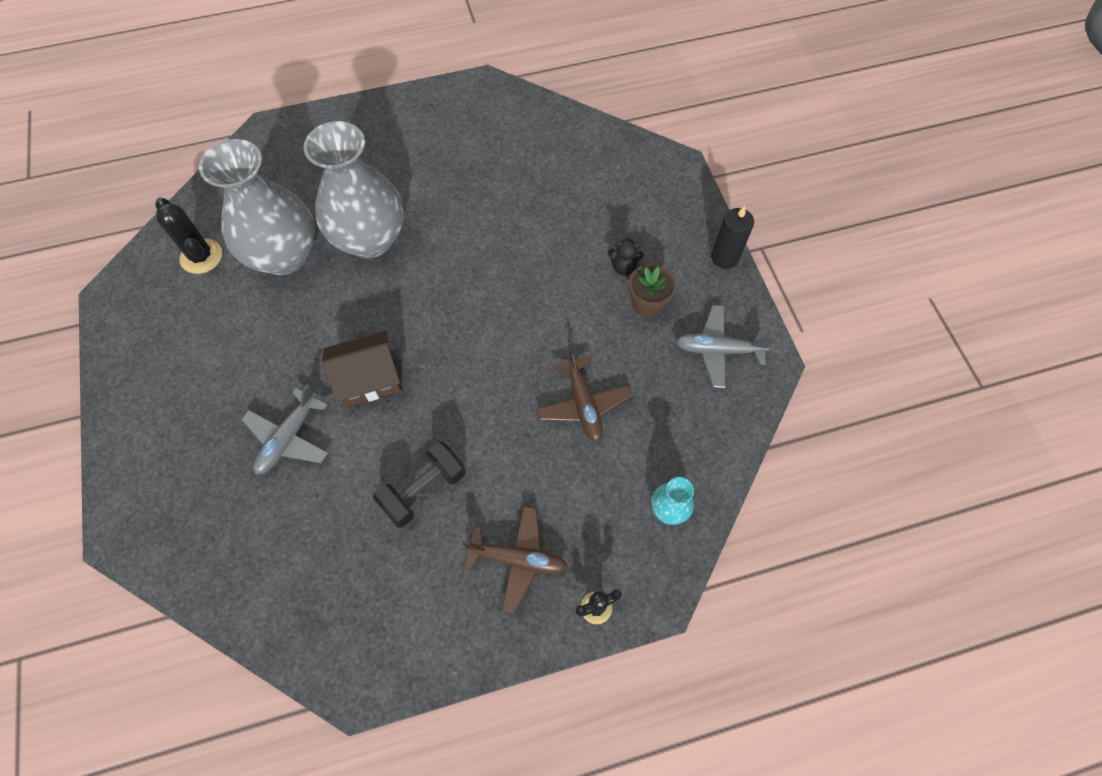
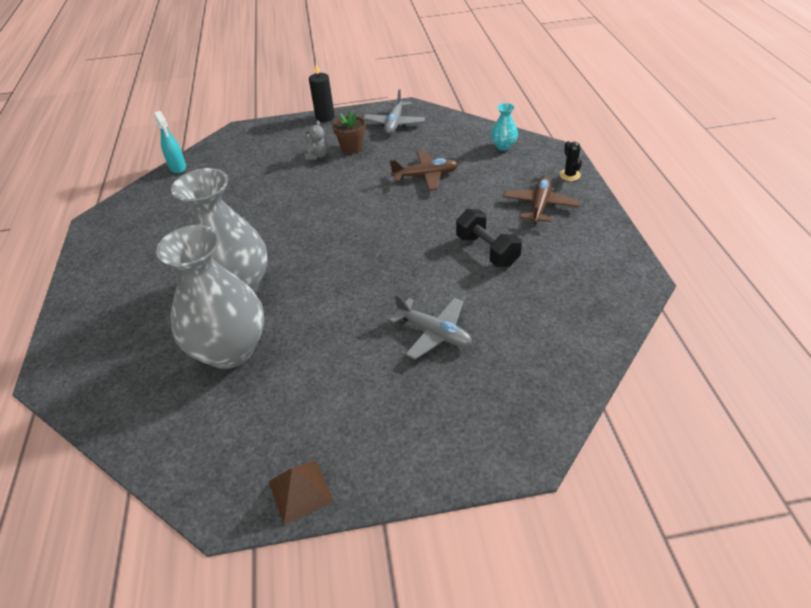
camera: 80 degrees left, 20 degrees down
black cactus [155,198,222,274] -> none
brown house [322,331,401,407] -> none
black teddy bear [608,238,644,276] -> grey teddy bear [305,121,328,160]
none -> turquoise spray bottle [154,111,186,173]
none -> brown pyramid [269,461,334,525]

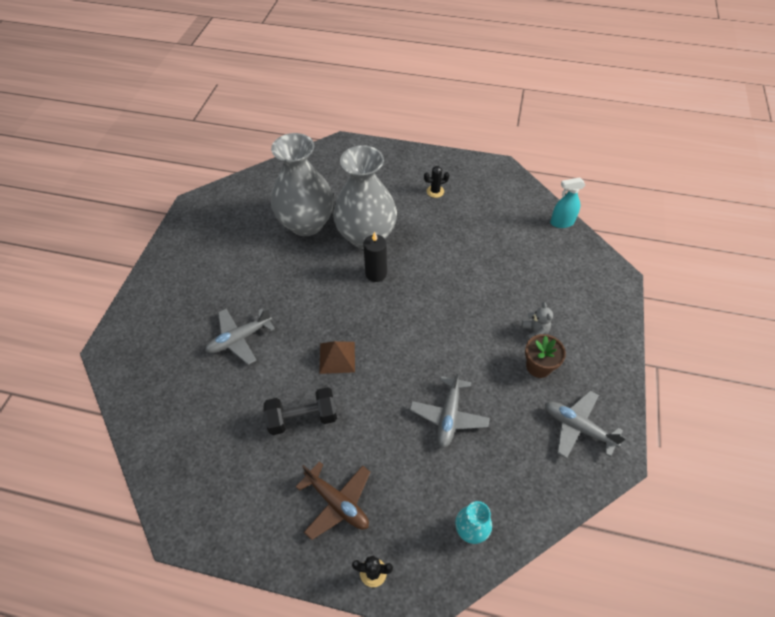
camera: 110 degrees right, 10 degrees up
brown pyramid [269,461,334,525] -> brown pyramid moved to [319,341,355,374]
grey teddy bear [305,121,328,160] -> grey teddy bear turned 135 degrees counterclockwise [522,302,553,341]
black candle [309,63,335,122] -> black candle moved to [363,232,387,282]
brown plane [390,151,458,191] -> grey plane [410,369,490,448]
none -> black cactus [424,166,449,198]

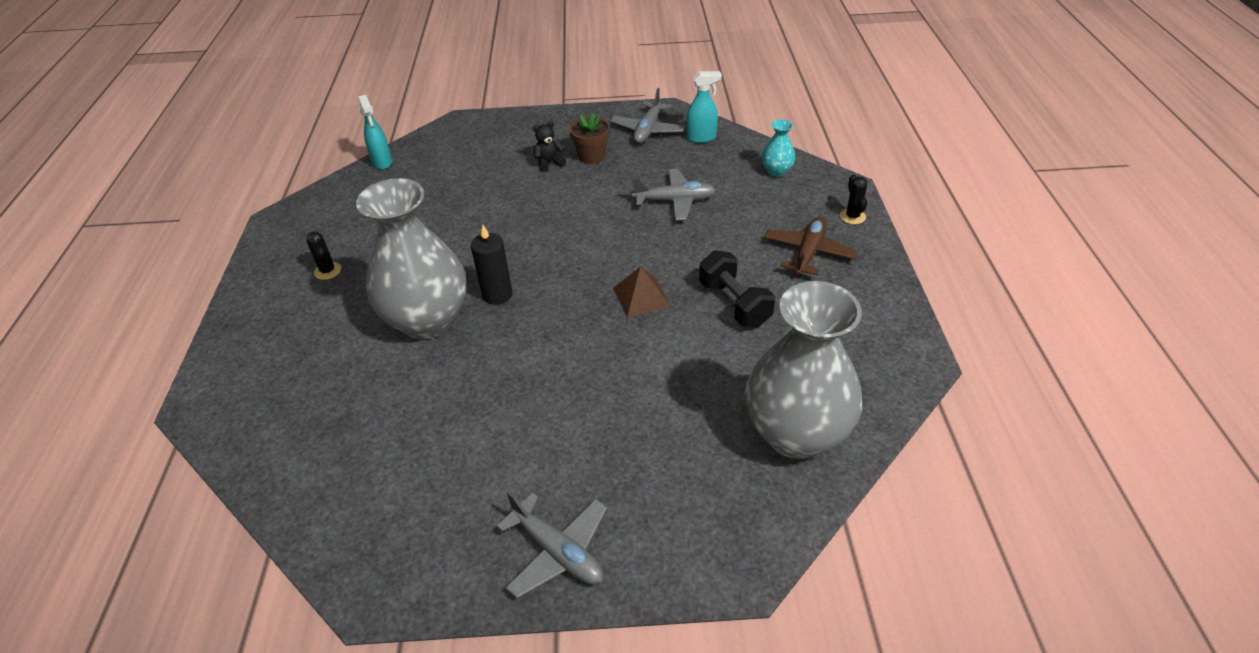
camera: 105 degrees left, 10 degrees down
grey plane [205,308,275,365] -> grey plane moved to [497,491,607,598]
grey vase [271,133,334,236] -> grey vase moved to [745,281,862,459]
grey teddy bear [522,302,553,341] -> black teddy bear [533,121,566,172]
none -> turquoise spray bottle [686,71,722,143]

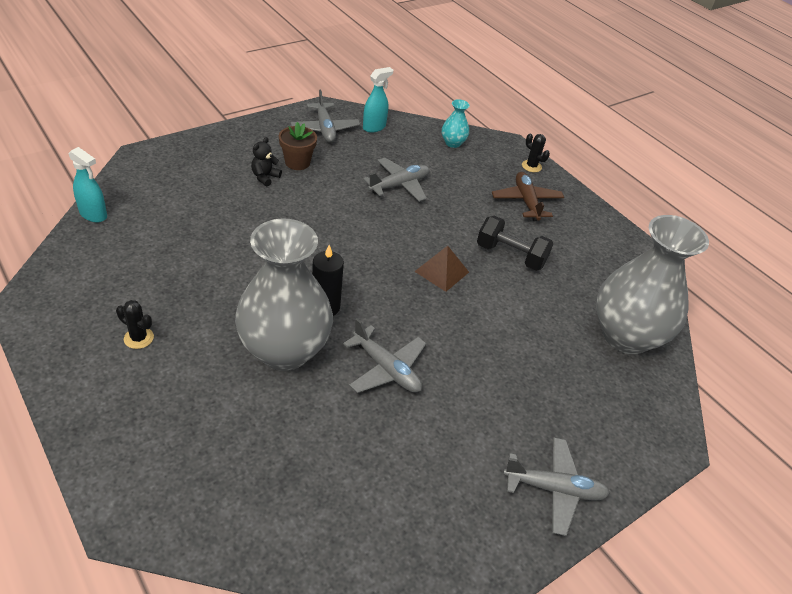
camera: 40 degrees left, 0 degrees up
none -> grey plane [343,318,426,393]

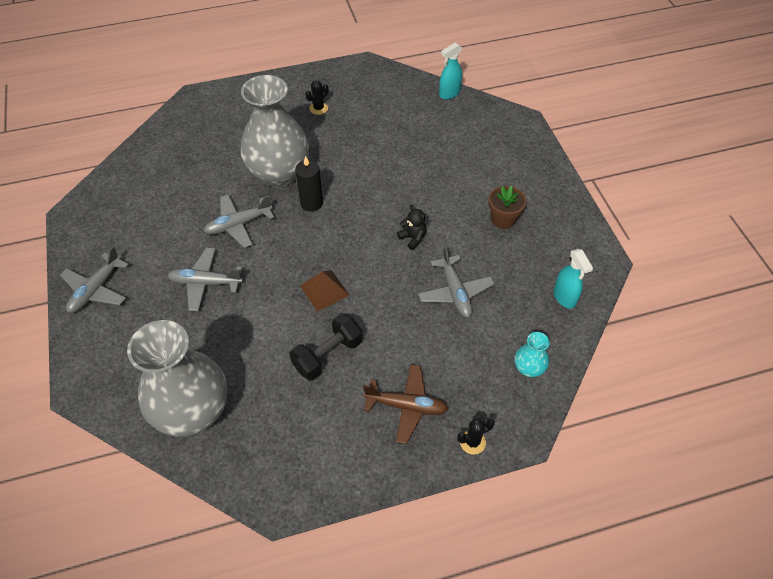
camera: 115 degrees right, 10 degrees up
black teddy bear [251,137,282,186] -> black teddy bear moved to [397,205,426,250]
grey plane [291,89,360,143] -> grey plane moved to [167,248,243,311]

